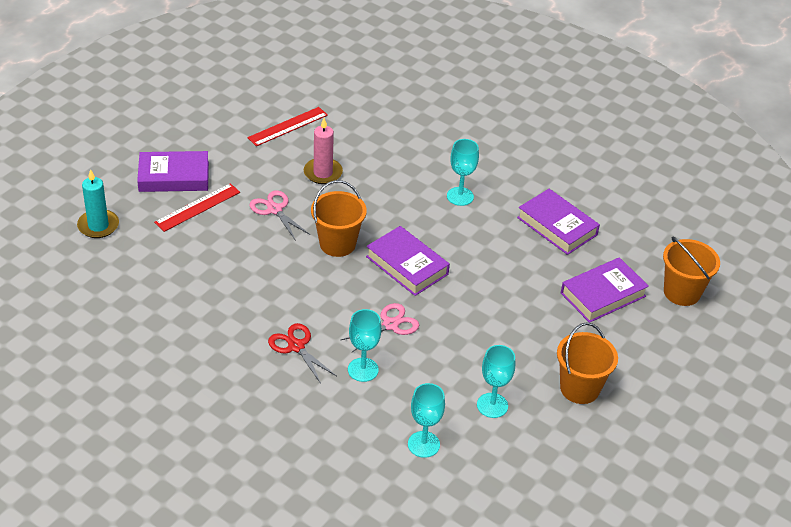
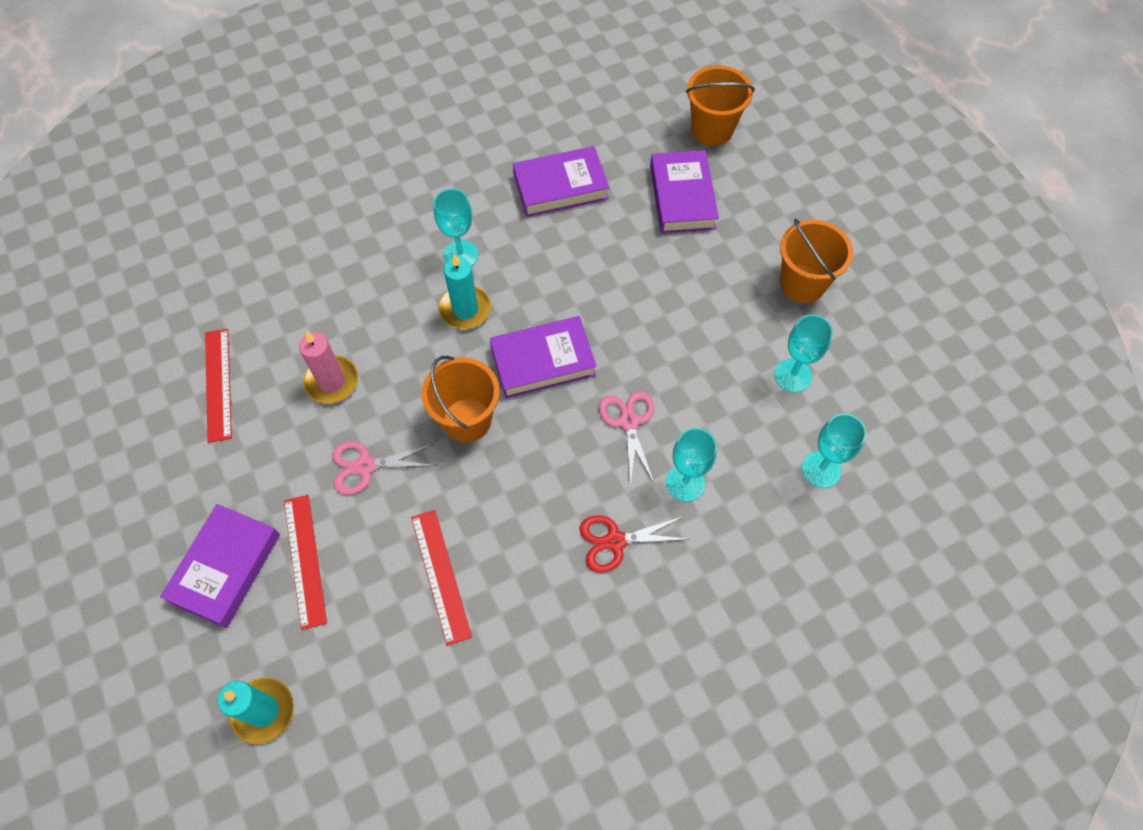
camera: 60 degrees left, 20 degrees up
none -> red ruler [411,510,472,646]
none -> turquoise candle [439,253,491,329]

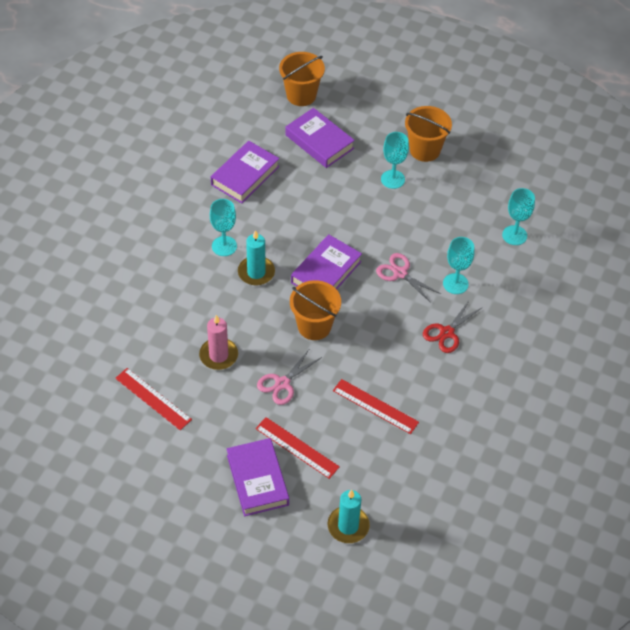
camera: 40 degrees left, 10 degrees down
turquoise goblet [774,314,833,392] -> turquoise goblet moved to [381,132,409,189]

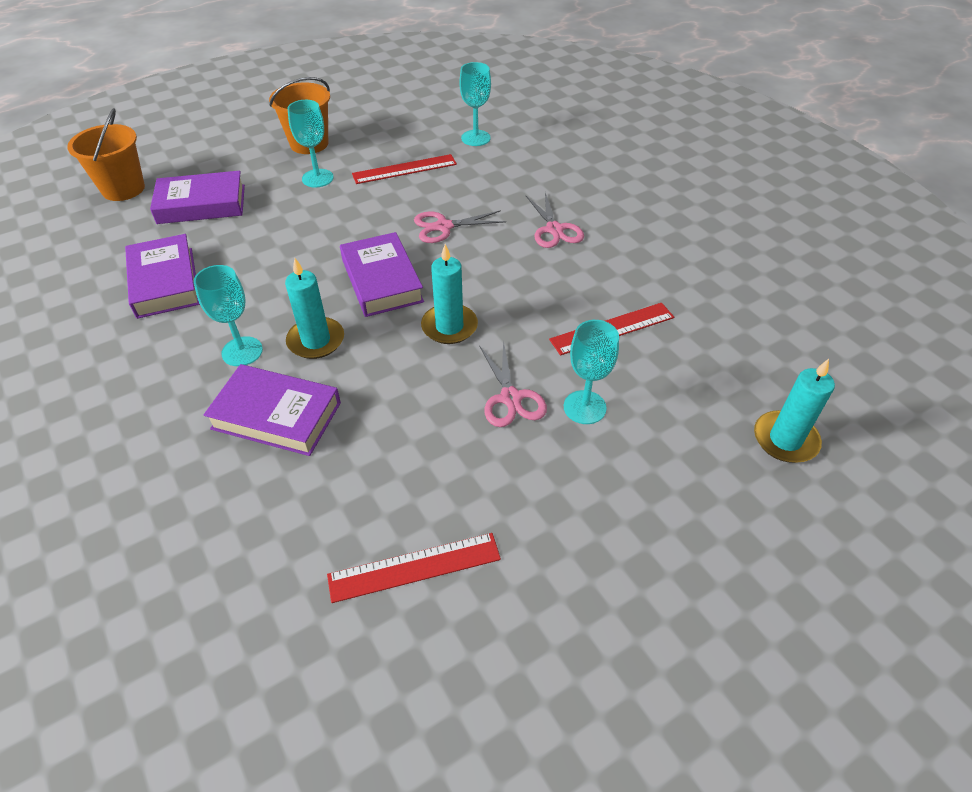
camera: 55 degrees left, 5 degrees down
pink candle [199,315,238,370] -> none
purple book [227,438,289,516] -> purple book moved to [204,364,341,456]
red ruler [256,417,340,479] -> red ruler moved to [352,154,457,184]
orange bucket [290,280,341,340] -> turquoise candle [421,244,478,344]
red scissors [423,299,483,353] -> pink scissors [526,193,584,248]
turquoise goblet [443,237,474,294] -> turquoise goblet moved to [564,320,619,424]

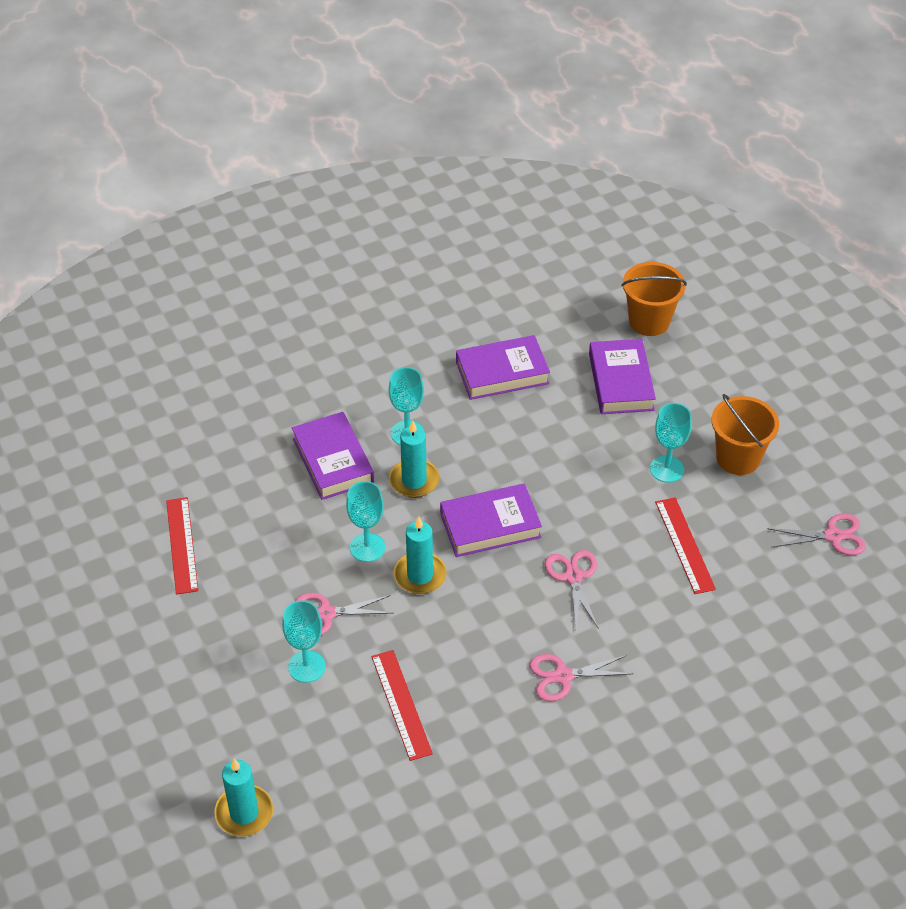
camera: 95 degrees right, 0 degrees up
purple book [204,364,341,456] -> purple book turned 45 degrees counterclockwise [292,412,374,500]
turquoise goblet [459,62,491,146] -> turquoise goblet moved to [346,481,385,562]
none -> pink scissors [768,514,866,556]

